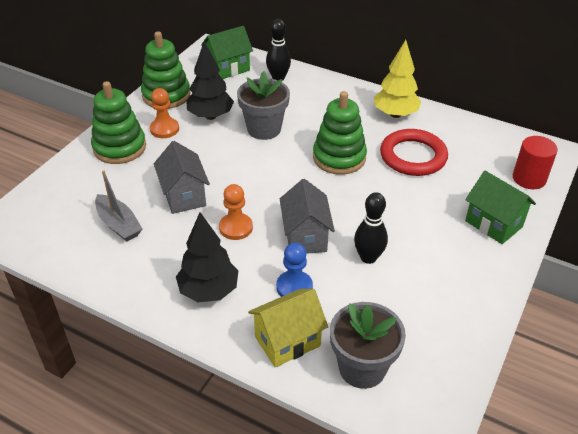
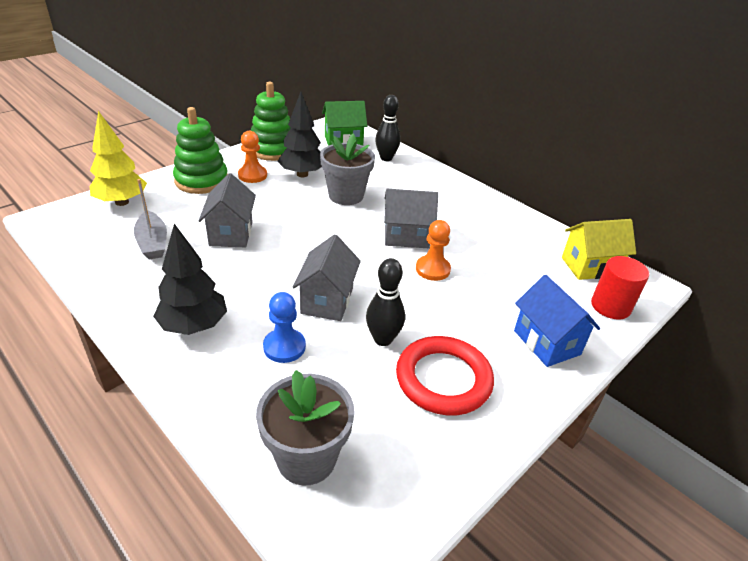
camera: 15 degrees right, 5 degrees down
orange pawn [219,184,253,240] -> orange pawn moved to [416,220,451,281]
yellow house [248,289,328,367] -> yellow house moved to [562,219,636,280]
green stacking toy [313,91,367,175] -> grey house [384,189,438,248]
yellow tree [374,40,421,118] -> yellow tree moved to [90,111,147,206]
red ring [380,129,448,176] -> red ring moved to [396,336,494,415]
green house [465,171,536,244] -> blue house [514,275,600,367]

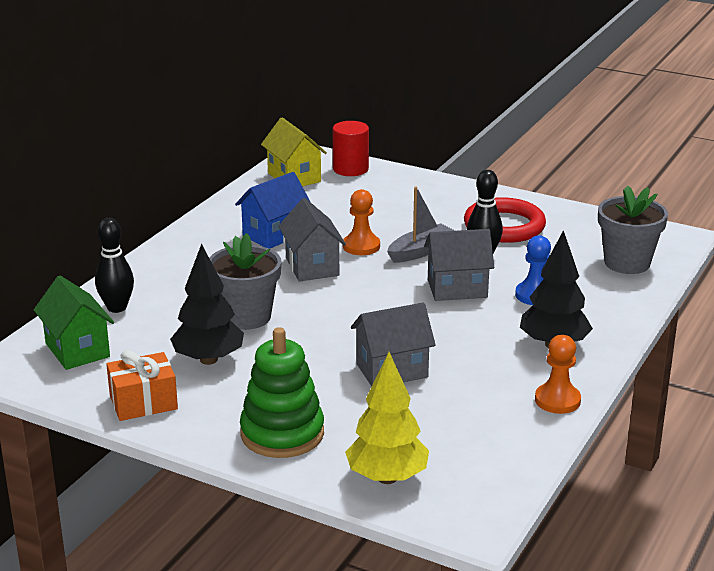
camera: 105 degrees left, 10 degrees down
grey boat [134,179,167,260] -> grey boat moved to [387,187,455,263]
orange pawn [238,131,267,183] -> orange pawn moved to [535,335,581,414]
green stacking toy [251,82,291,161] -> orange gift [106,350,178,421]
blue house [514,275,600,367] -> blue house moved to [235,172,310,249]

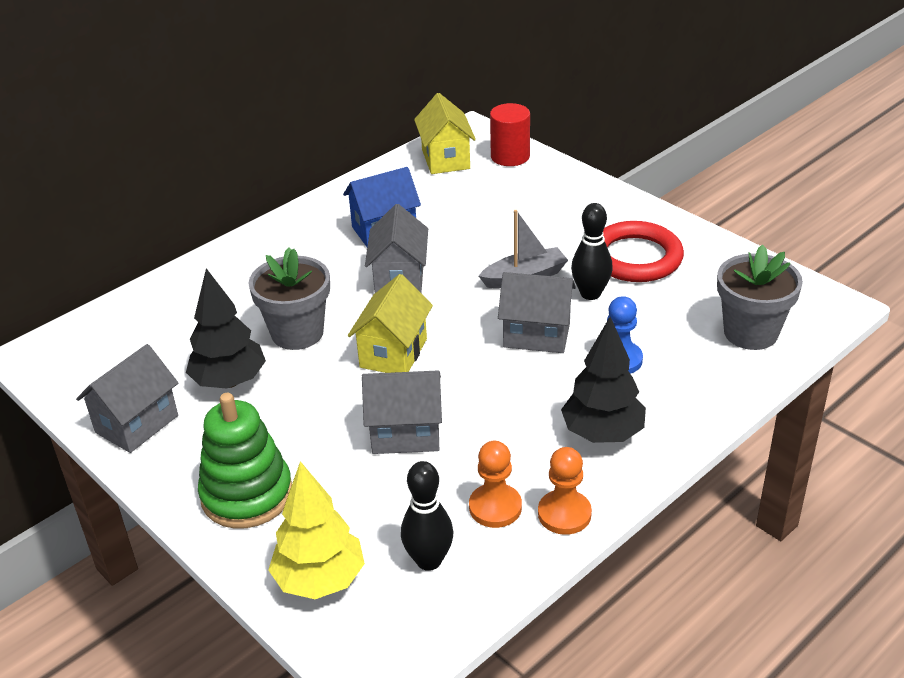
camera: 20 degrees right, 10 degrees up
green house [34,276,114,370] -> none
black bowling pin [95,218,134,313] -> black bowling pin moved to [401,461,453,571]
orange gift [106,350,178,421] -> grey house [76,344,178,453]
orange pawn [343,189,380,255] -> orange pawn moved to [469,441,522,528]
none -> yellow house [348,274,433,373]

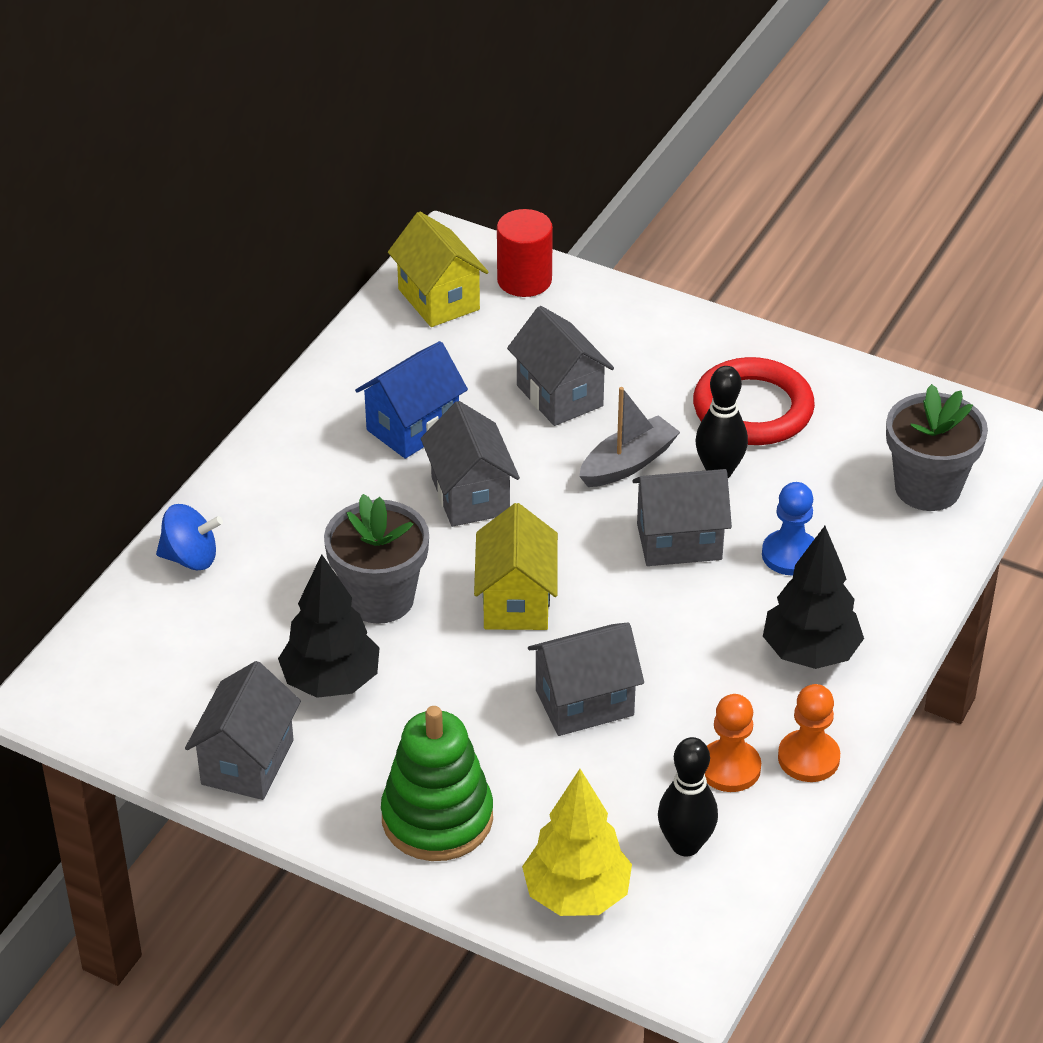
camera: 20 degrees left, 5 degrees up
none -> blue spinning top [156,504,223,570]
none -> grey house [507,306,614,426]

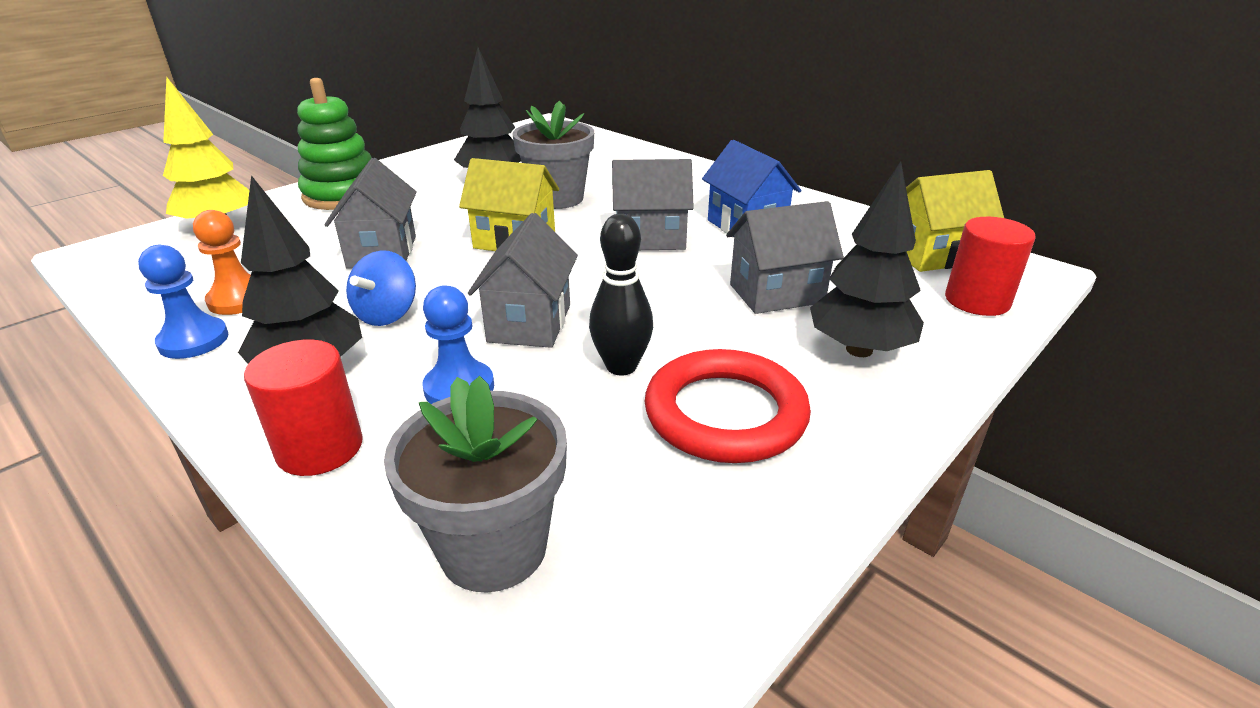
camera: 105 degrees right, 10 degrees down
blue spinning top [156,504,223,570] -> blue spinning top moved to [346,250,416,326]
grey house [185,661,301,800] -> none
grey boat [579,387,680,487] -> none
black bowling pin [658,737,718,856] -> none
orange pawn [778,684,840,782] -> blue pawn [138,245,229,359]
none -> red cylinder [244,340,363,476]
none -> black tree [810,161,924,357]

